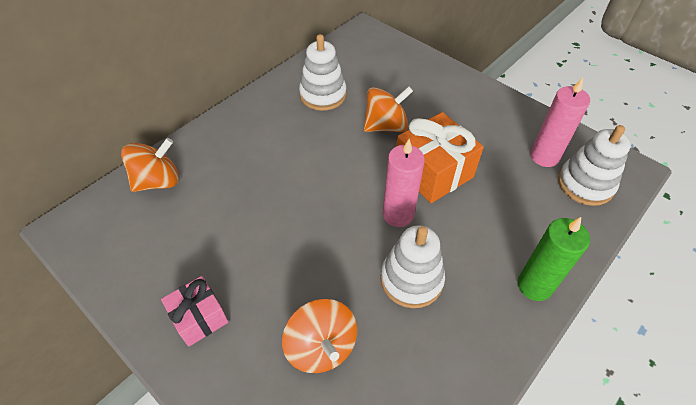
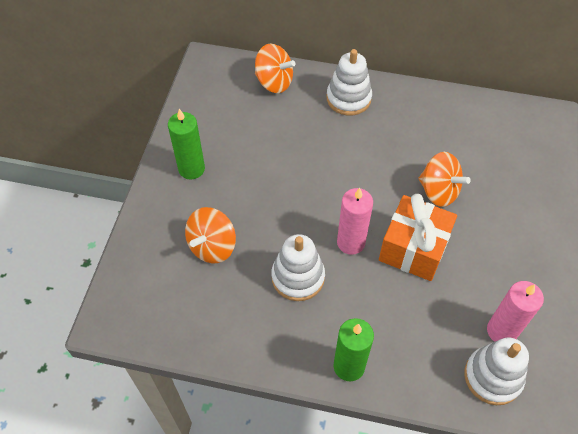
camera: 60 degrees right, 5 degrees up
pink gift [161,276,228,347] -> green candle [168,109,205,180]
white stacking toy [299,34,347,111] -> white stacking toy moved to [326,49,372,116]

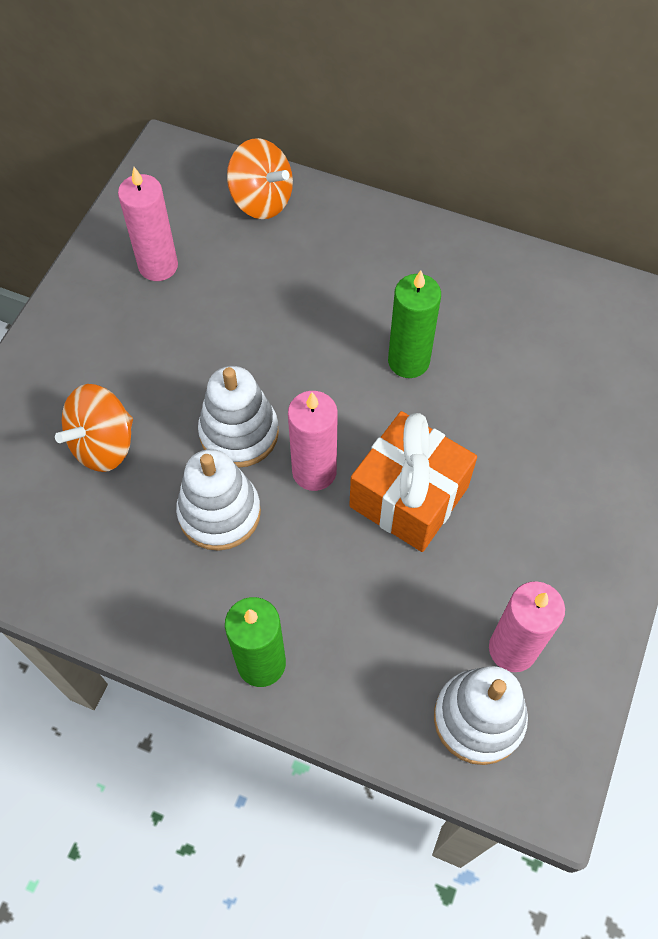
camera: 10 degrees right, 5 degrees up
green candle [168,109,205,180] -> green candle moved to [388,270,441,378]
white stacking toy [326,49,372,116] -> white stacking toy moved to [198,366,279,468]
orange spinning top [418,152,470,207] -> none
none -> pink candle [118,167,178,281]

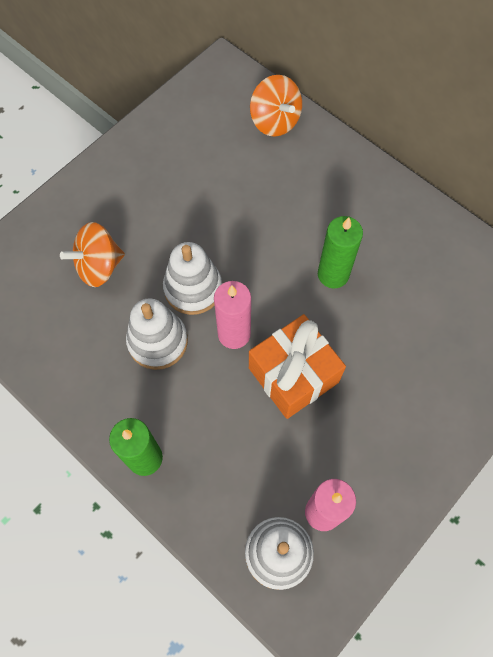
camera: 20 degrees right, 5 degrees up
pink candle [118,167,178,281] -> none

